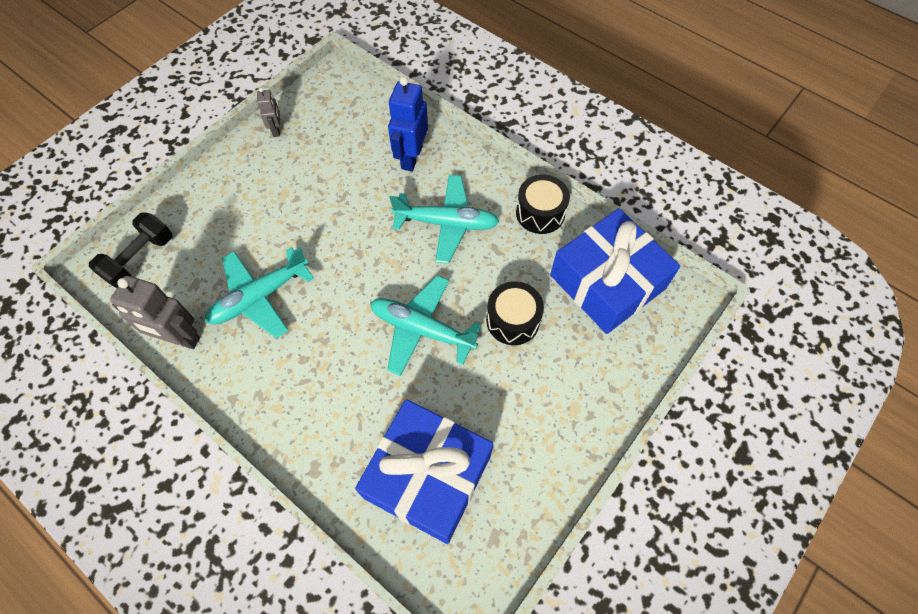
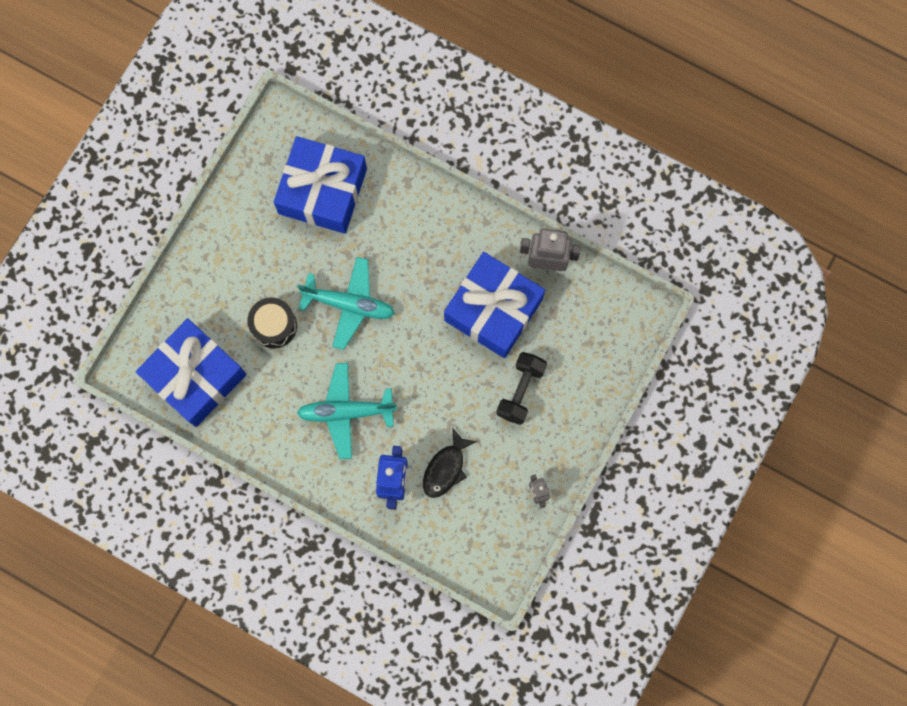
camera: 170 degrees right, 15 degrees up
black dumbbell [89,212,172,288] -> black dumbbell moved to [496,352,547,425]
turquoise plane [205,247,314,338] -> blue gift [444,252,545,358]
black drum [516,175,570,234] -> none
none -> black fish [423,427,477,498]

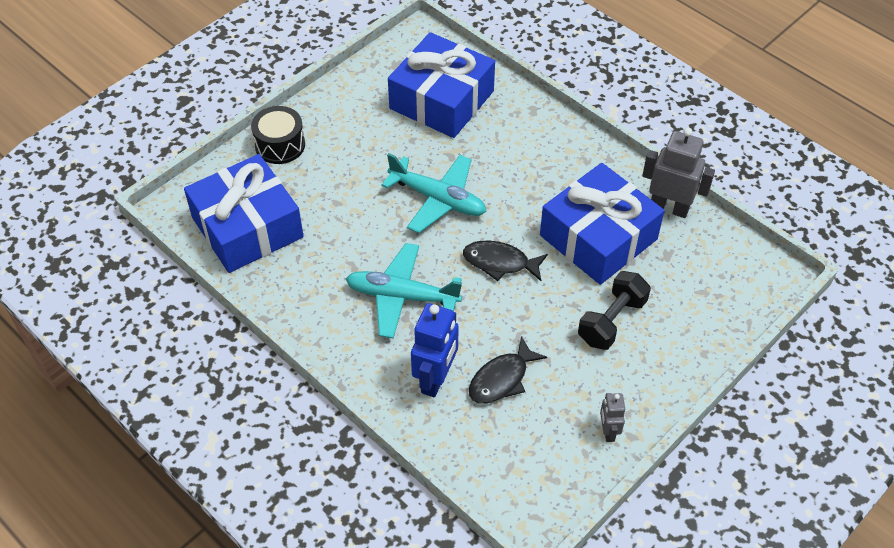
camera: 15 degrees right, 25 degrees down
black drum [248,298,297,348] -> black drum moved to [251,106,305,164]
none -> black fish [463,241,548,281]

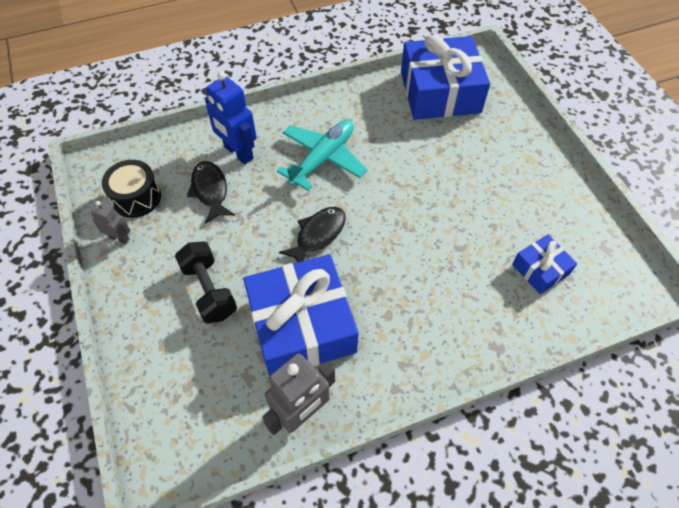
camera: 115 degrees right, 5 degrees up
black drum [251,106,305,164] -> black drum moved to [102,160,161,218]
turquoise plane [382,153,486,233] -> none
blue gift [388,32,495,138] -> blue gift [512,234,577,294], size x0.49

